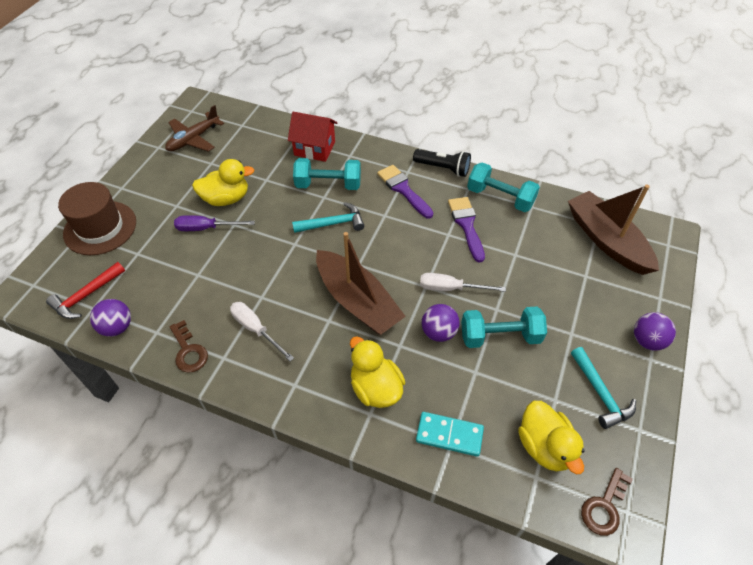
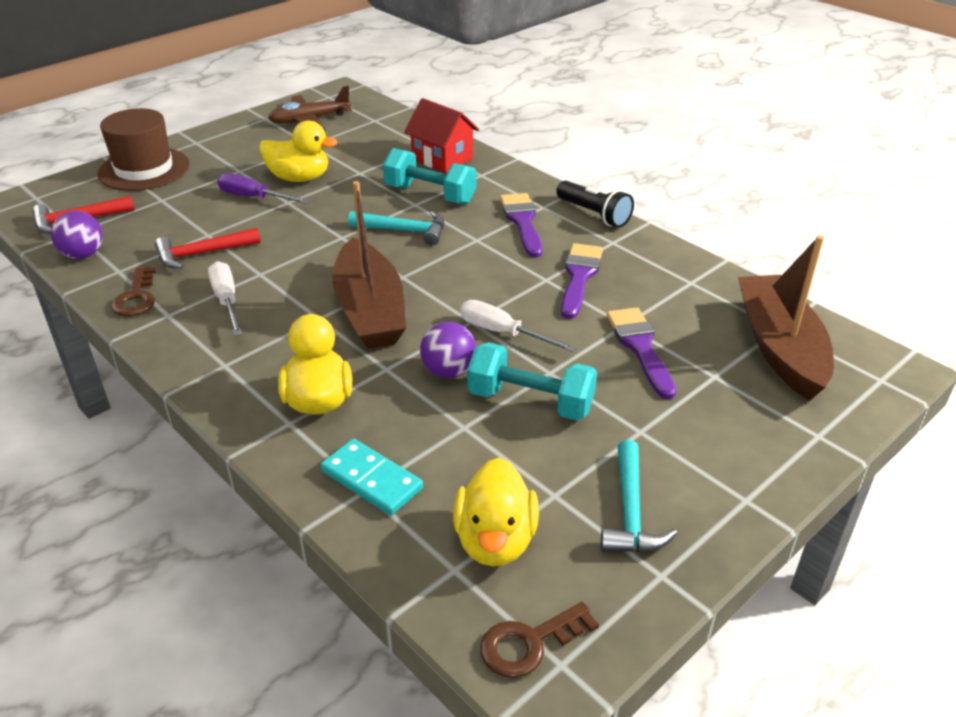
camera: 25 degrees right, 15 degrees down
turquoise dumbbell [467,162,540,212] -> none
purple ball [634,312,676,351] -> none
none -> red hammer [155,228,261,269]
none -> purple brush [607,307,676,399]

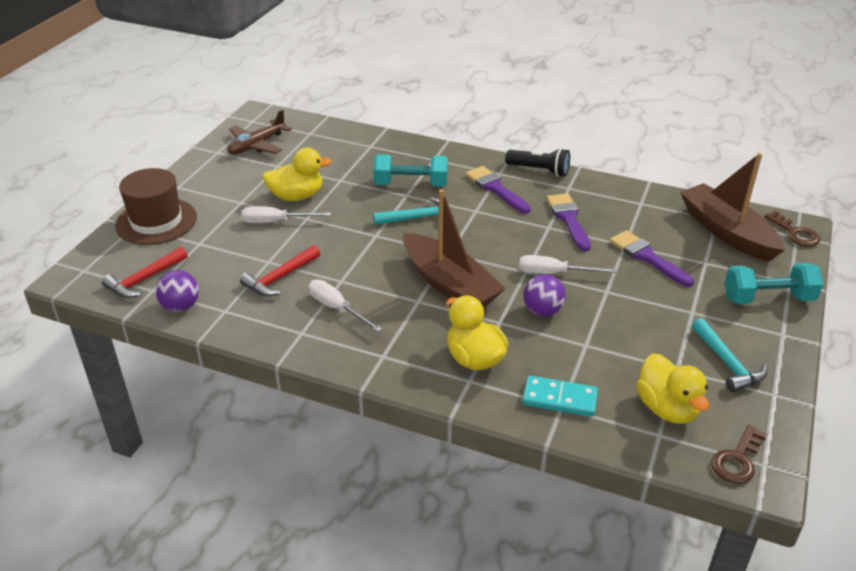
camera: 25 degrees left, 0 degrees up
brown key [111,267,156,316] -> brown key moved to [764,211,821,247]
purple screwdriver [217,173,310,204] -> white screwdriver [241,206,331,223]
red house [404,98,479,173] -> none
turquoise dumbbell [467,342,597,421] -> turquoise dumbbell moved to [725,263,823,304]

